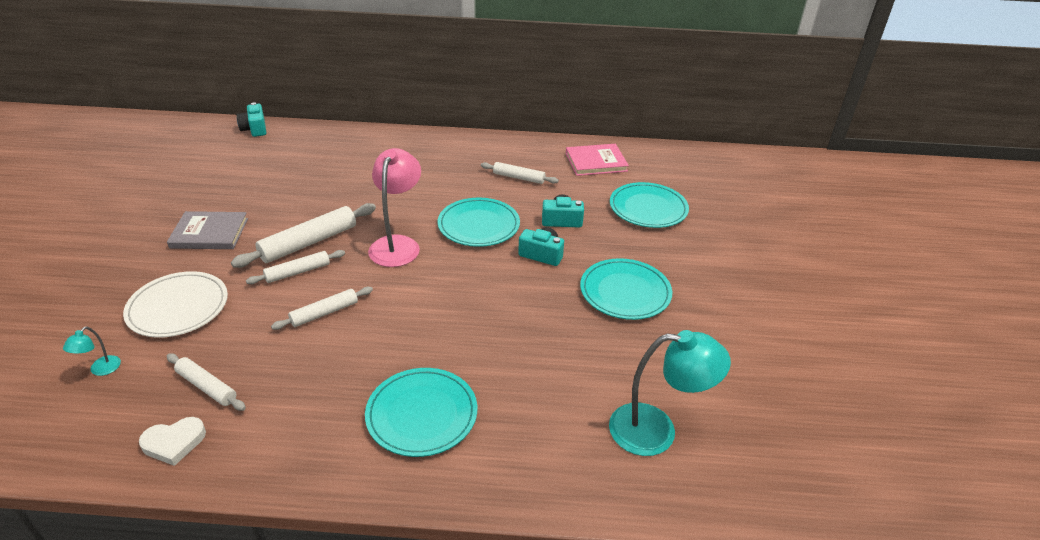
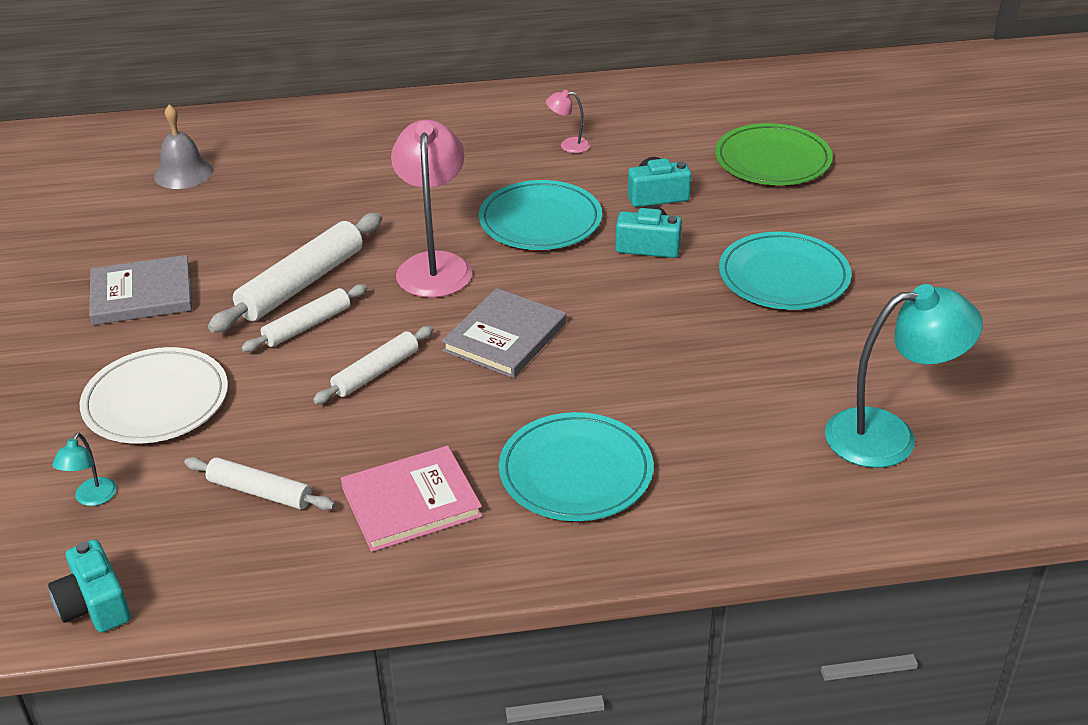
camera: 10 degrees left, 0 degrees up
white heart [139,417,206,466] -> none
turquoise camera [237,102,266,137] -> turquoise camera moved to [48,539,131,633]
white rolling pin [481,162,559,184] -> pink lamp [546,90,590,153]
pink book [566,144,629,176] -> pink book moved to [341,446,482,552]
turquoise plate [610,182,689,228] -> green plate [715,123,833,185]
none -> grey bell [154,104,213,189]
none -> grey book [442,288,566,378]

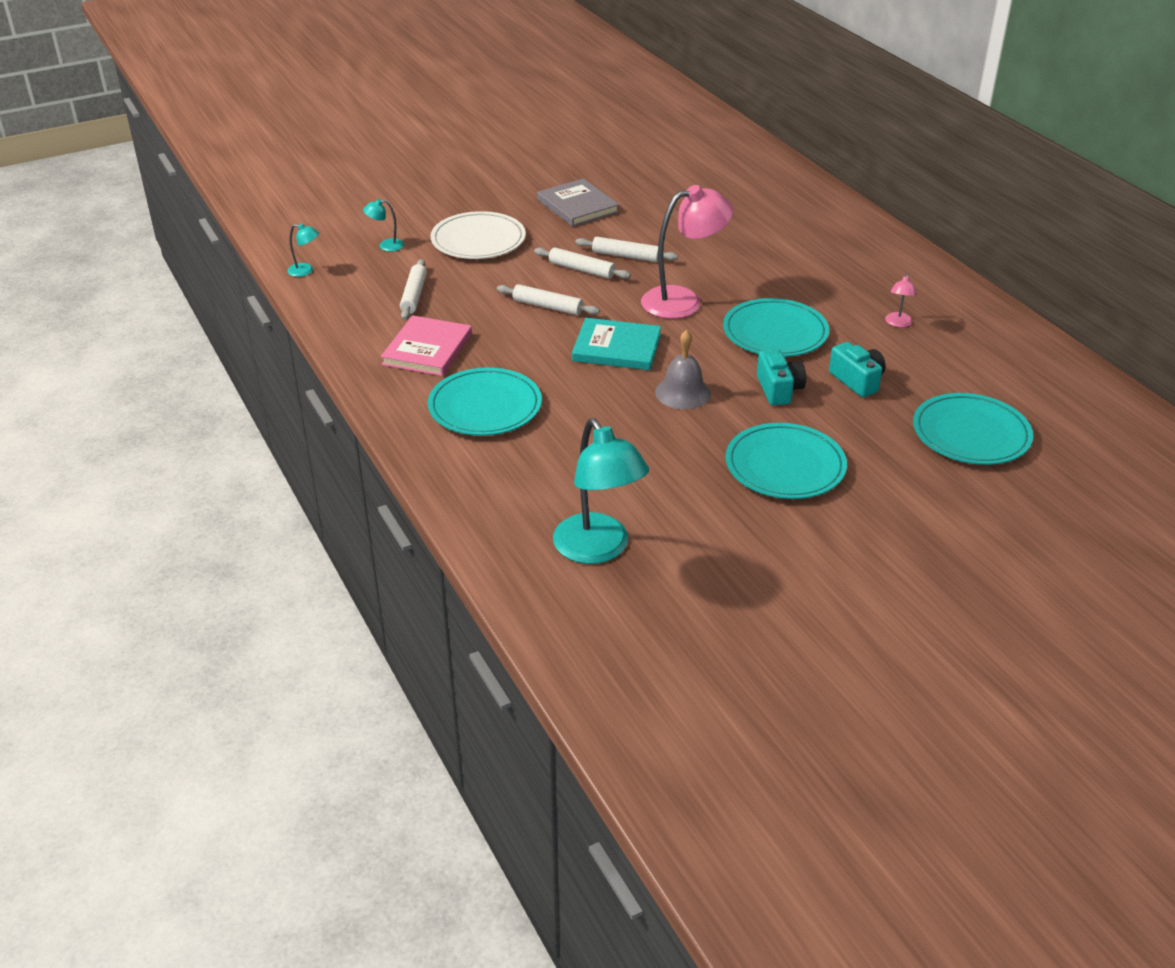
camera: 70 degrees right, 0 degrees up
turquoise camera [48,539,131,633] -> turquoise lamp [287,224,319,277]
grey bell [154,104,213,189] -> grey bell moved to [655,330,711,409]
white rolling pin [208,213,382,333] -> white rolling pin [575,237,678,262], size x0.61
pink book [341,446,482,552] -> pink book turned 60 degrees clockwise [381,315,472,376]
grey book [442,288,566,378] -> turquoise book [572,318,661,370]
pink lamp [546,90,590,153] -> pink lamp turned 150 degrees counterclockwise [885,273,917,327]
green plate [715,123,833,185] -> turquoise plate [913,393,1033,465]

